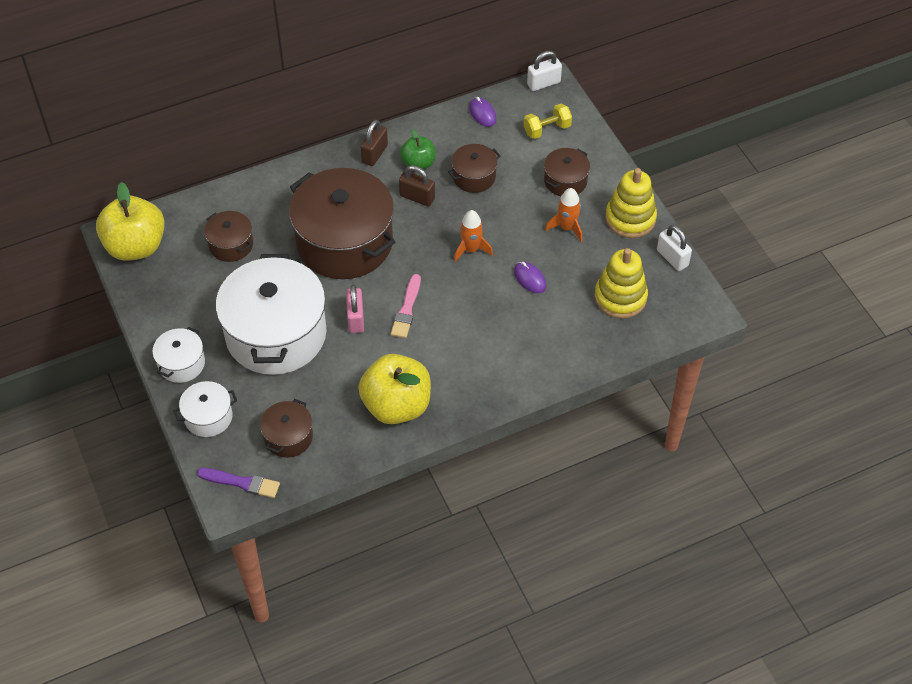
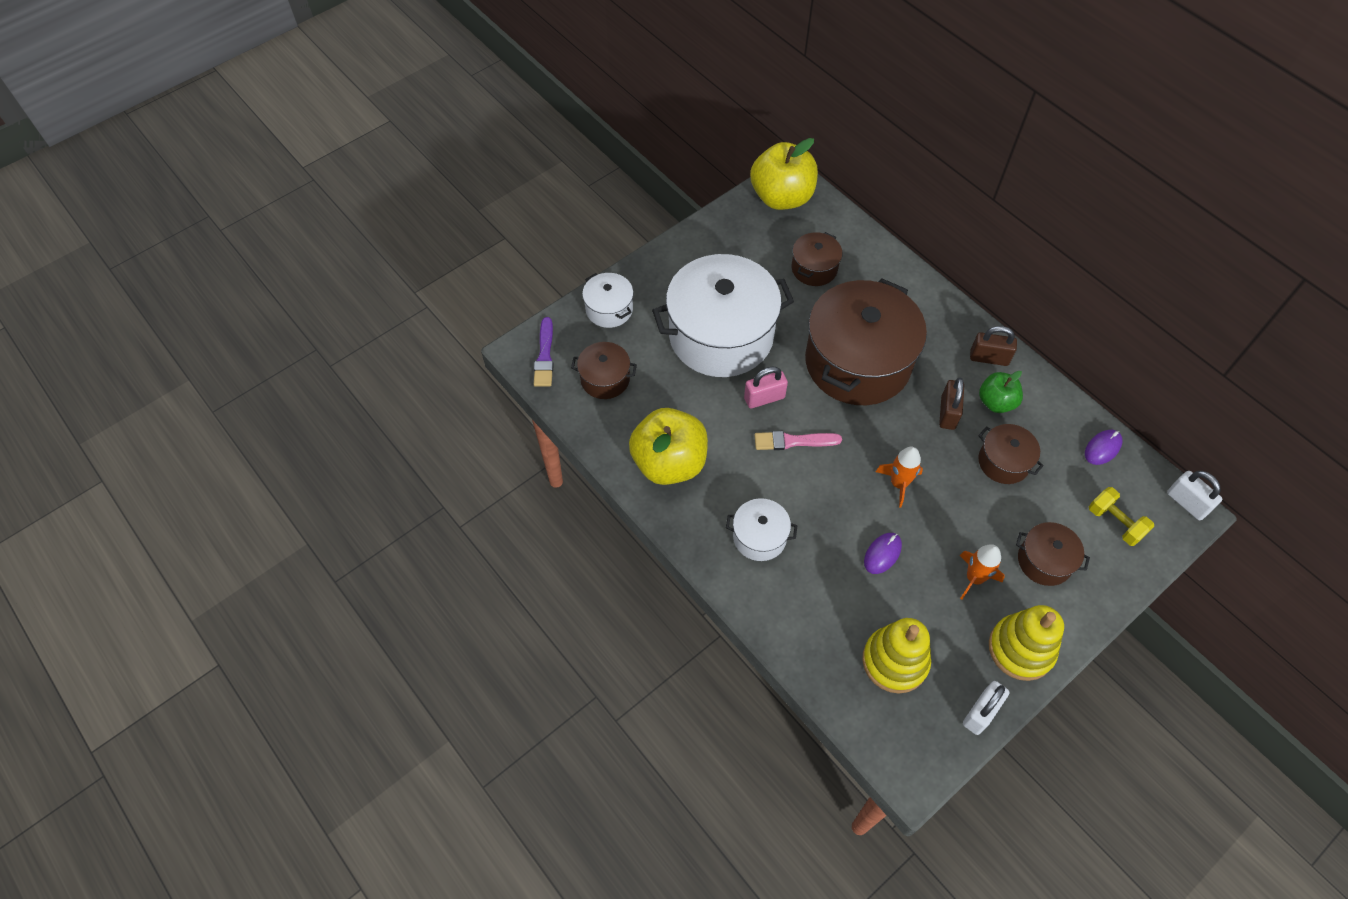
camera: 75 degrees right, 5 degrees up
white pot [152,327,205,383] -> white pot moved to [726,498,798,561]

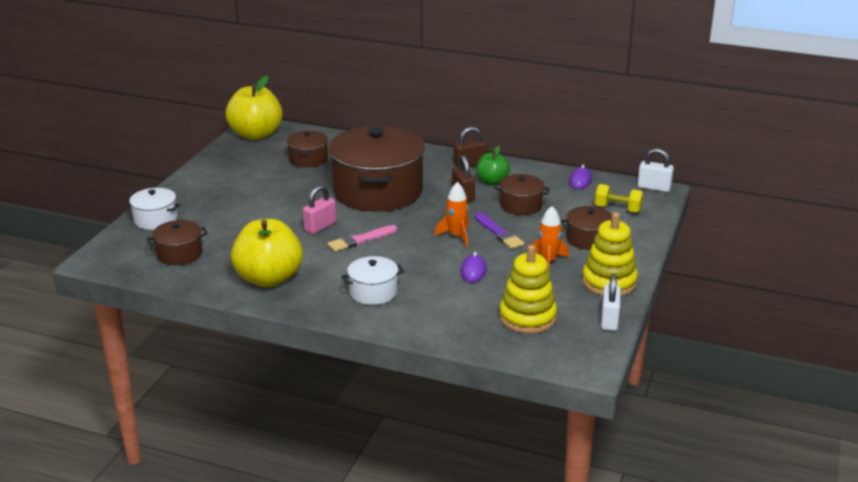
camera: 30 degrees left, 30 degrees down
purple brush [534,317,554,387] -> purple brush moved to [475,212,524,249]
white pot [652,254,794,377] -> none

